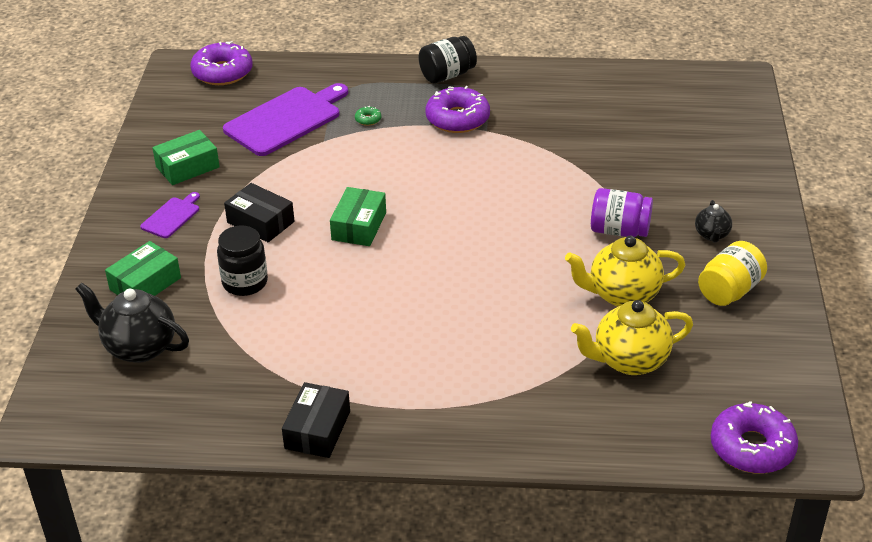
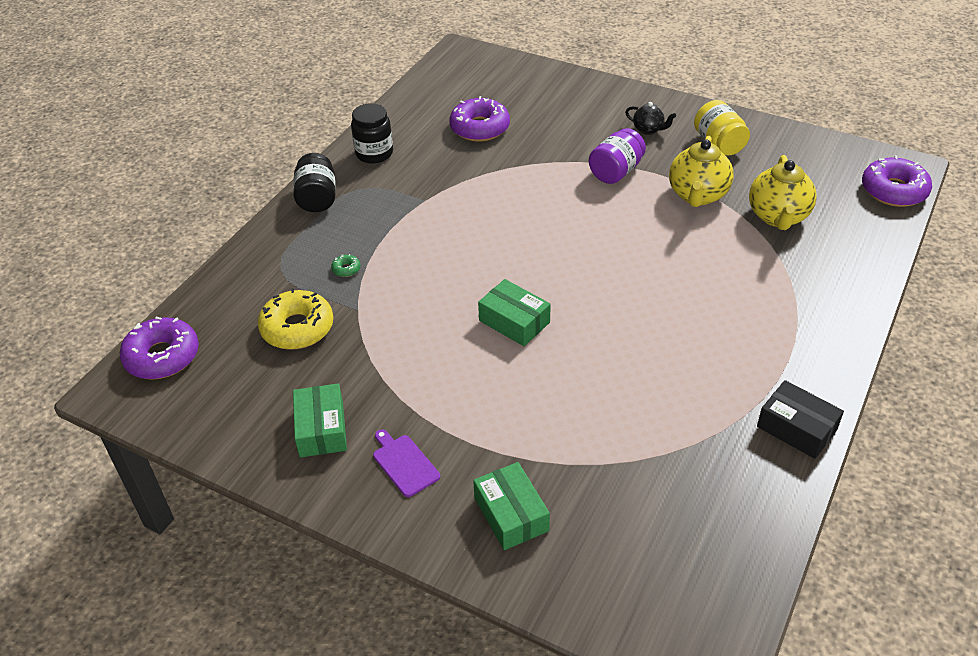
camera: 65 degrees left, 5 degrees up
black teapot [75,282,189,363] -> none
black jar [217,225,268,296] -> black jar moved to [351,103,393,163]
purple cutting board [223,83,348,156] -> yellow donut [258,288,333,350]
black box [224,183,295,242] -> none
purple donut [426,86,490,133] -> purple donut moved to [449,96,510,142]

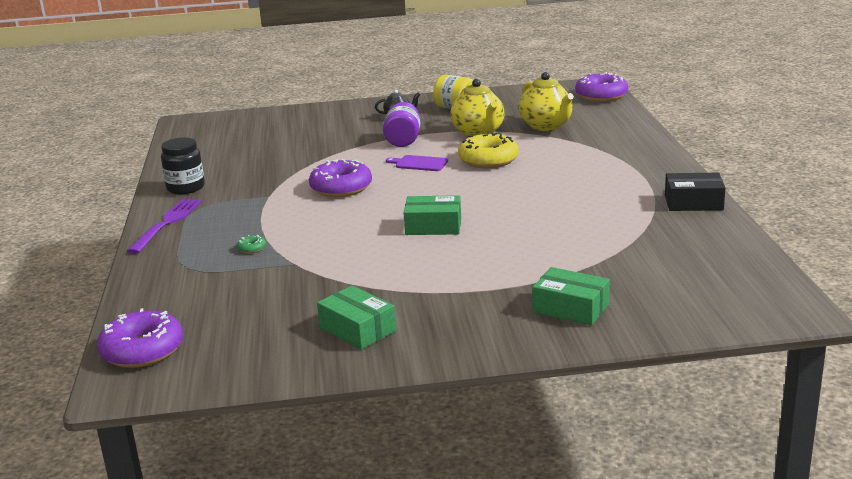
camera: 35 degrees left, 20 degrees down
yellow donut [258,288,333,350] -> yellow donut moved to [458,132,519,168]
black jar [293,153,336,212] -> purple fork [127,199,202,254]
purple cutting board [373,429,440,497] -> purple cutting board moved to [386,155,448,171]
purple donut [449,96,510,142] -> purple donut moved to [309,159,372,197]

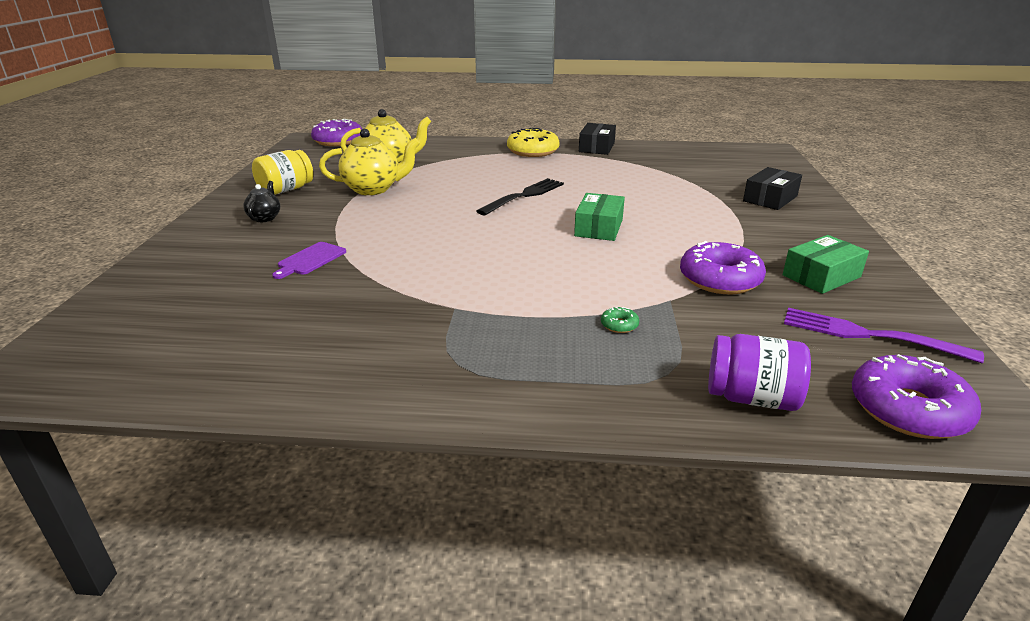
camera: 80 degrees left, 5 degrees up
purple fork [127,199,202,254] -> purple fork moved to [784,308,984,363]
black jar [161,137,205,194] -> none
purple donut [309,159,372,197] -> purple donut moved to [680,241,766,294]
purple jar [383,102,421,147] -> purple jar moved to [708,334,811,411]
purple cutting board [386,155,448,171] -> purple cutting board moved to [272,242,346,279]
yellow donut [458,132,519,168] -> yellow donut moved to [507,128,560,157]
green box [532,267,610,326] -> black box [743,167,802,210]
none -> black fork [476,178,564,215]

